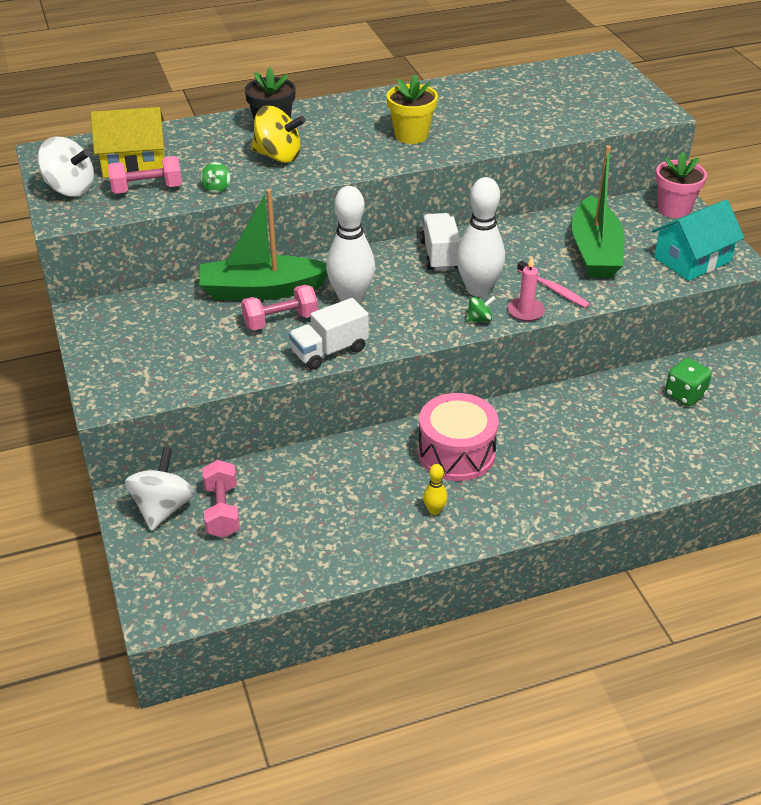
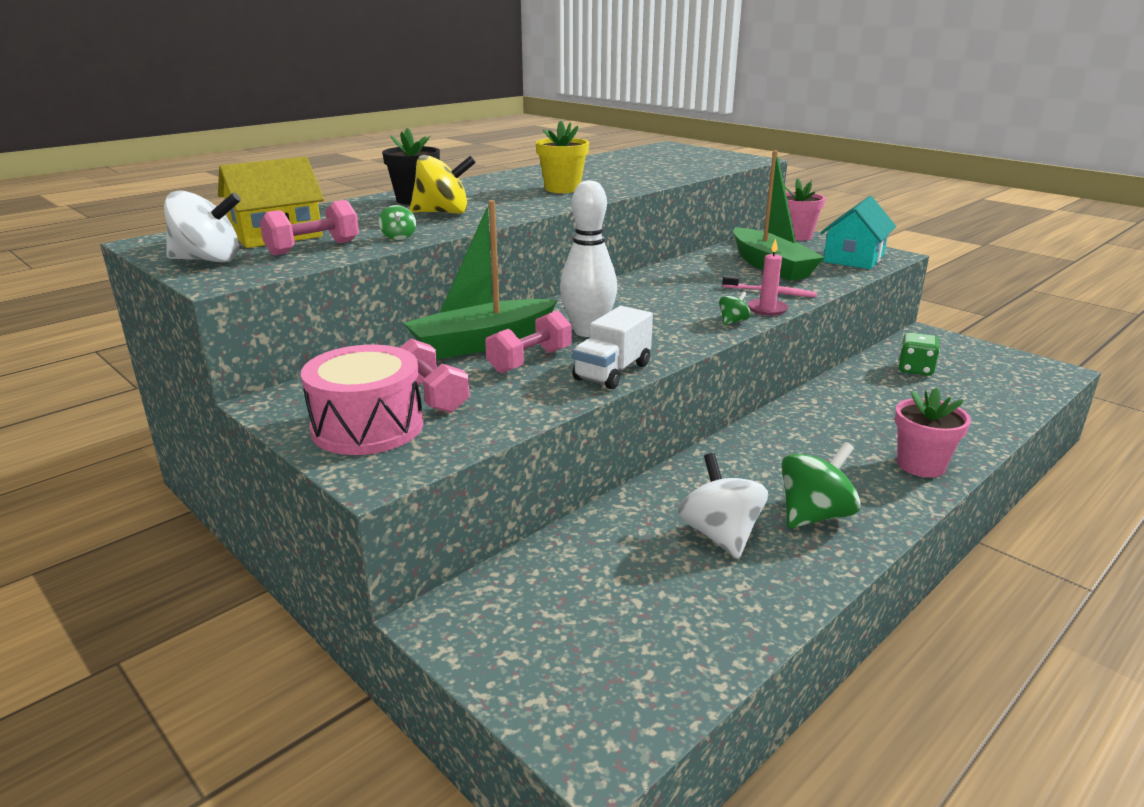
camera: 25 degrees left, 15 degrees down
white spinning top [125,447,195,531] -> white spinning top moved to [678,453,768,559]
pink dumbbell [202,460,240,538] -> pink dumbbell moved to [400,339,470,413]
pink drum [418,393,499,481] -> pink drum moved to [301,345,423,455]
white truck [420,213,461,271] -> none
yellow bowling pin [423,464,448,515] -> green spinning top [781,442,861,528]
white bowling pin [456,177,505,297] -> none
none -> pink flower pot [895,387,971,477]

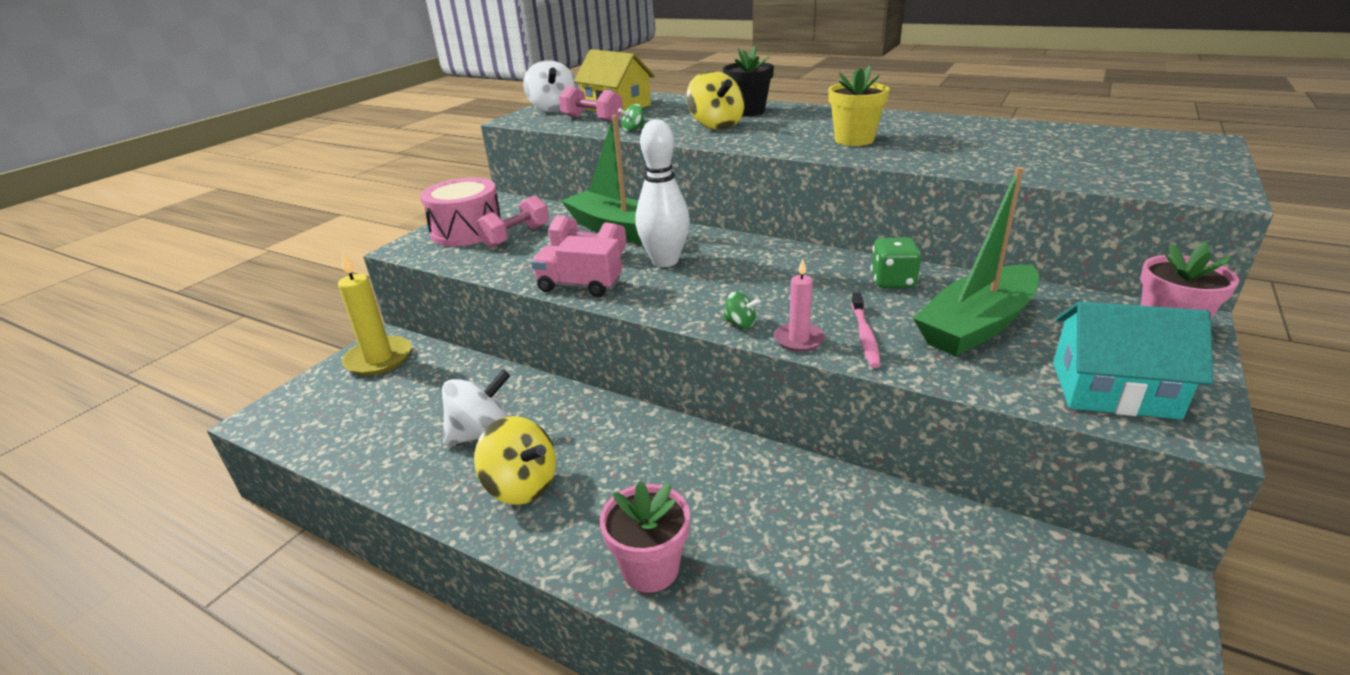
camera: 75 degrees right, 5 degrees up
white truck [572,306,653,389] -> pink truck [531,236,622,297]
green spinning top [781,442,861,528] -> yellow spinning top [474,416,556,505]
green dice [898,333,940,376] -> green dice moved to [871,237,921,288]
none -> yellow candle [338,252,411,375]

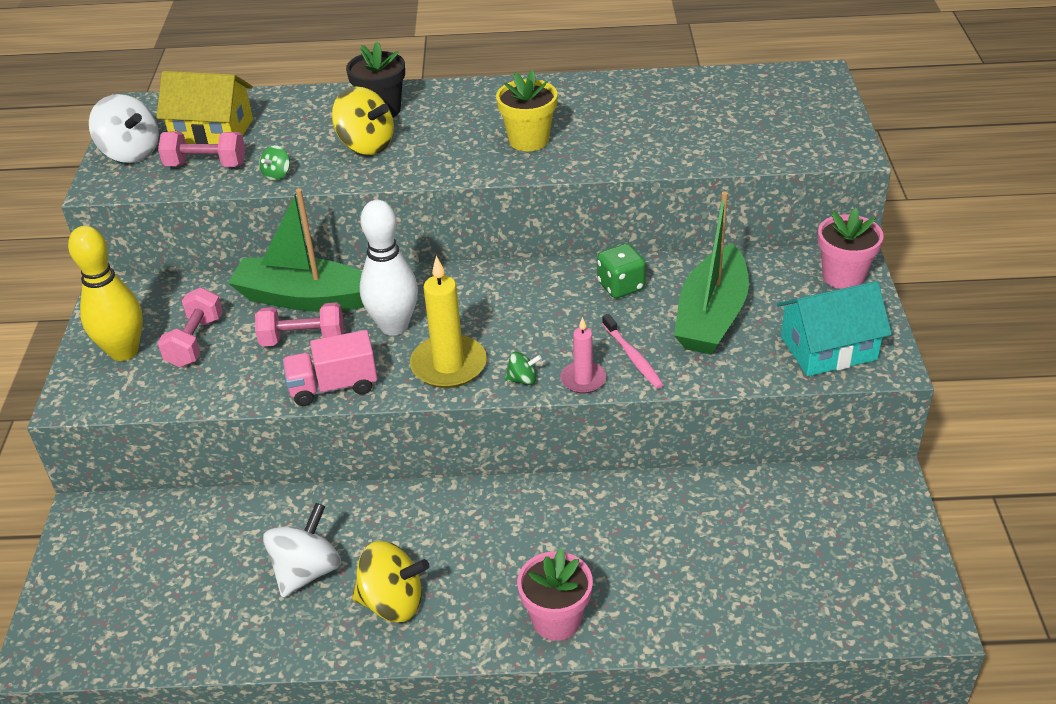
camera: 30 degrees left, 10 degrees up
yellow candle [338,252,411,375] -> yellow candle moved to [410,256,487,388]
pink drum [420,177,502,246] -> yellow bowling pin [68,226,143,361]

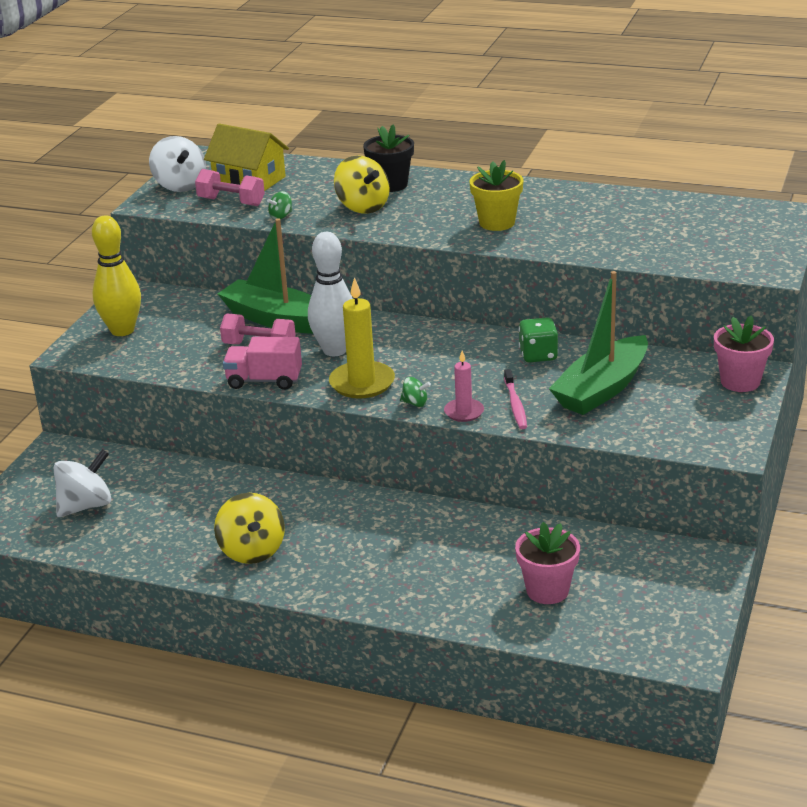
camera: 20 degrees right, 10 degrees down
pink dumbbell [158,287,223,367] -> none
white spinning top [263,503,341,598] -> white spinning top moved to [53,449,111,517]
yellow spinning top [352,541,429,622] -> yellow spinning top turned 45 degrees clockwise [214,493,285,564]
pink flower pot [517,548,593,641] -> pink flower pot moved to [515,522,580,604]
turquoise house [777,281,892,376] -> none

